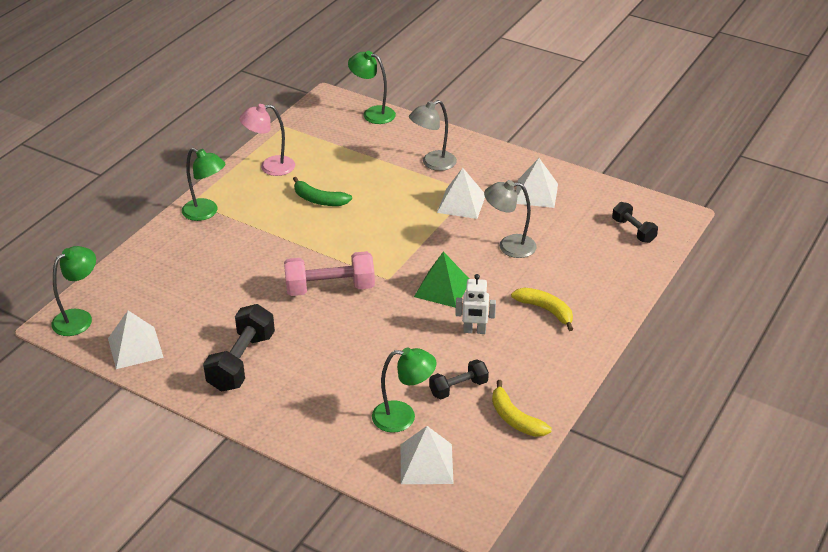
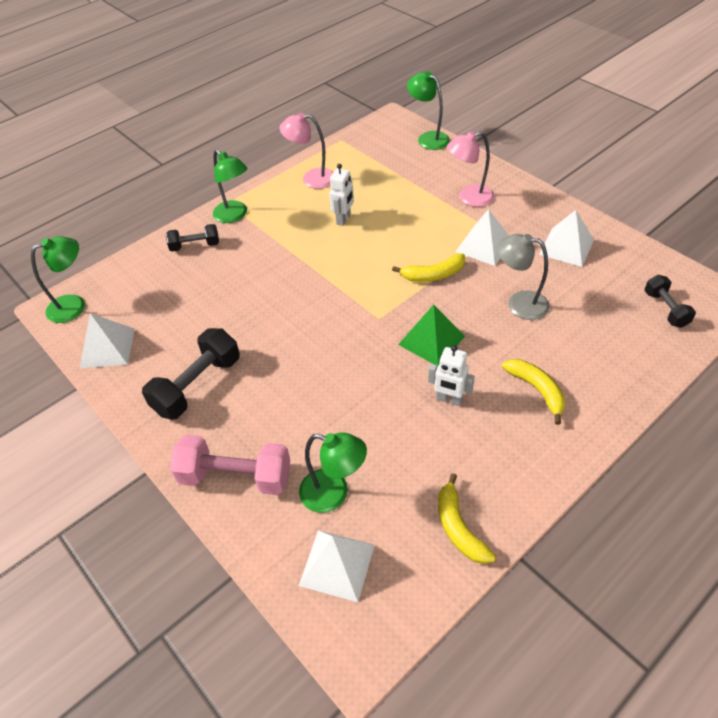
camera: 20 degrees right, 10 degrees up
pink dumbbell [284,251,375,296] -> pink dumbbell moved to [170,435,290,495]
green banana [293,177,352,206] -> white robot [329,164,354,226]
grey lamp [409,100,457,171] -> pink lamp [447,131,494,207]
black dumbbell [429,359,489,399] -> black dumbbell moved to [166,224,219,252]
none -> yellow banana [392,253,465,282]

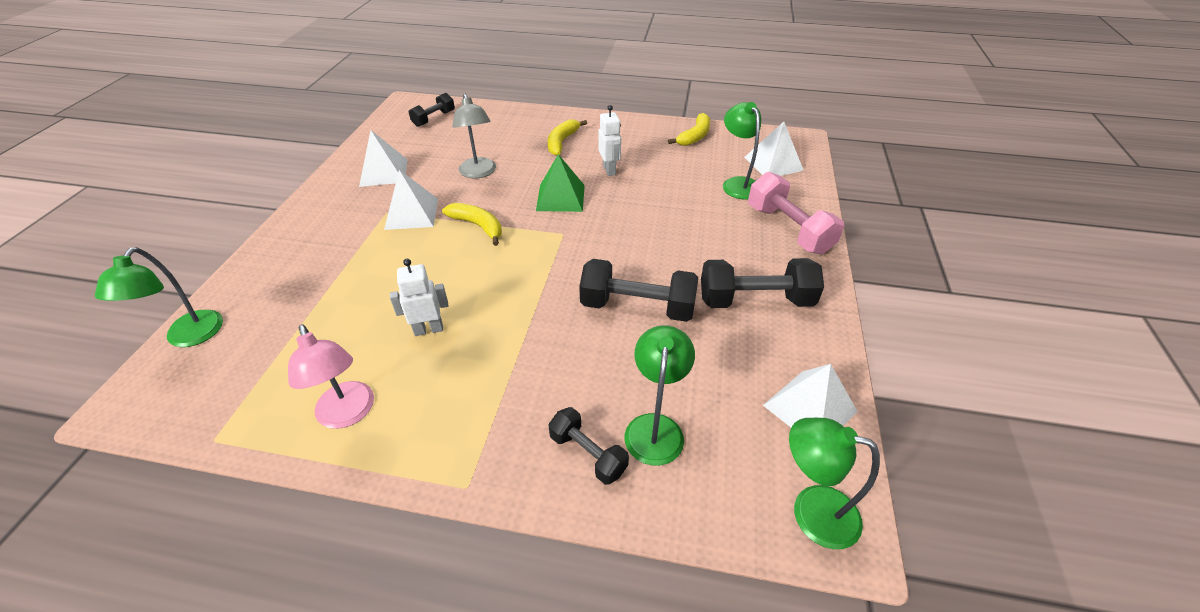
camera: 130 degrees left, 5 degrees down
green lamp [213,149,247,223] -> green lamp moved to [625,325,695,466]
pink lamp [447,131,494,207] -> none
none -> black dumbbell [579,259,698,322]

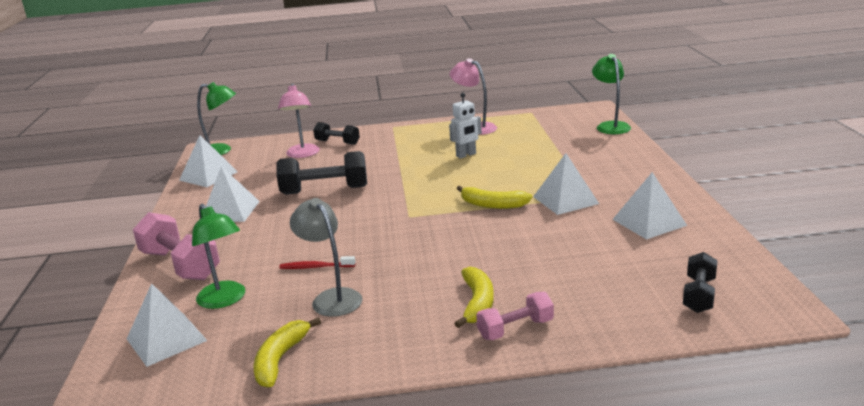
camera: 165 degrees right, 20 degrees down
grey lamp [452,94,496,179] -> grey lamp moved to [290,198,362,317]
green pyramid [536,154,585,212] -> none
white robot [598,105,621,176] -> none
green lamp [625,325,695,466] -> pink lamp [278,83,320,158]
black dumbbell [701,258,824,308] -> white pyramid [206,166,260,222]
none -> red toothbrush [279,256,356,269]
none -> pink dumbbell [476,292,554,340]

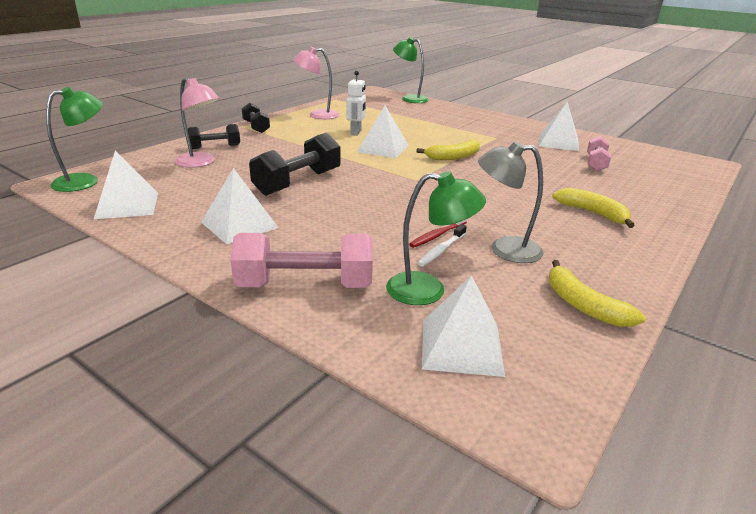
camera: 50 degrees left, 5 degrees up
pink dumbbell [476,292,554,340] -> pink dumbbell moved to [587,136,611,171]
white pyramid [533,153,599,215] -> white pyramid moved to [357,106,409,158]
black dumbbell [683,252,717,313] -> black dumbbell moved to [242,103,270,133]
none -> white toothbrush [418,224,467,267]

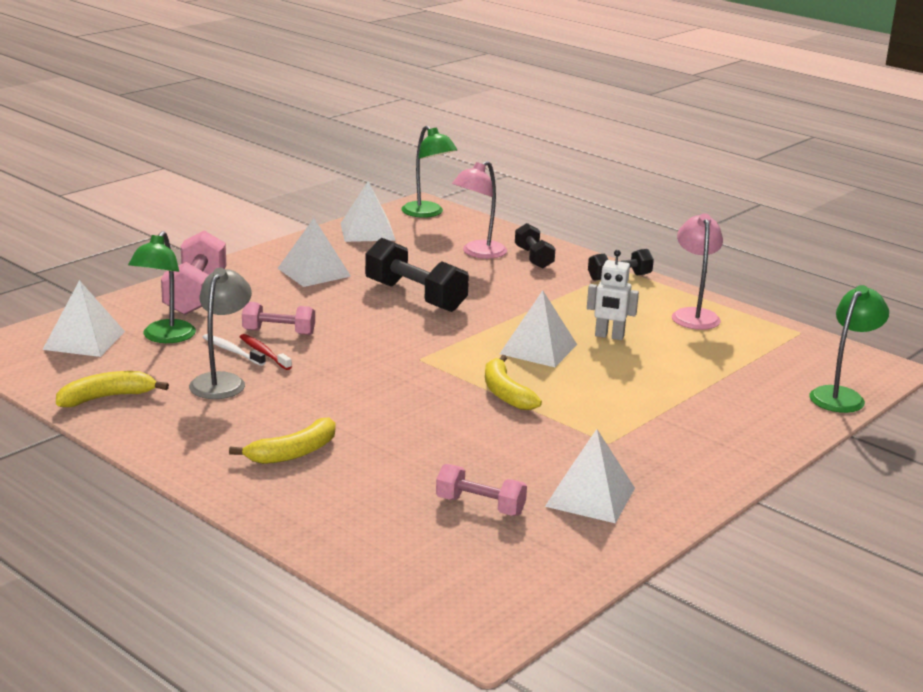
camera: 95 degrees right, 5 degrees down
none -> pink dumbbell [242,302,315,335]

